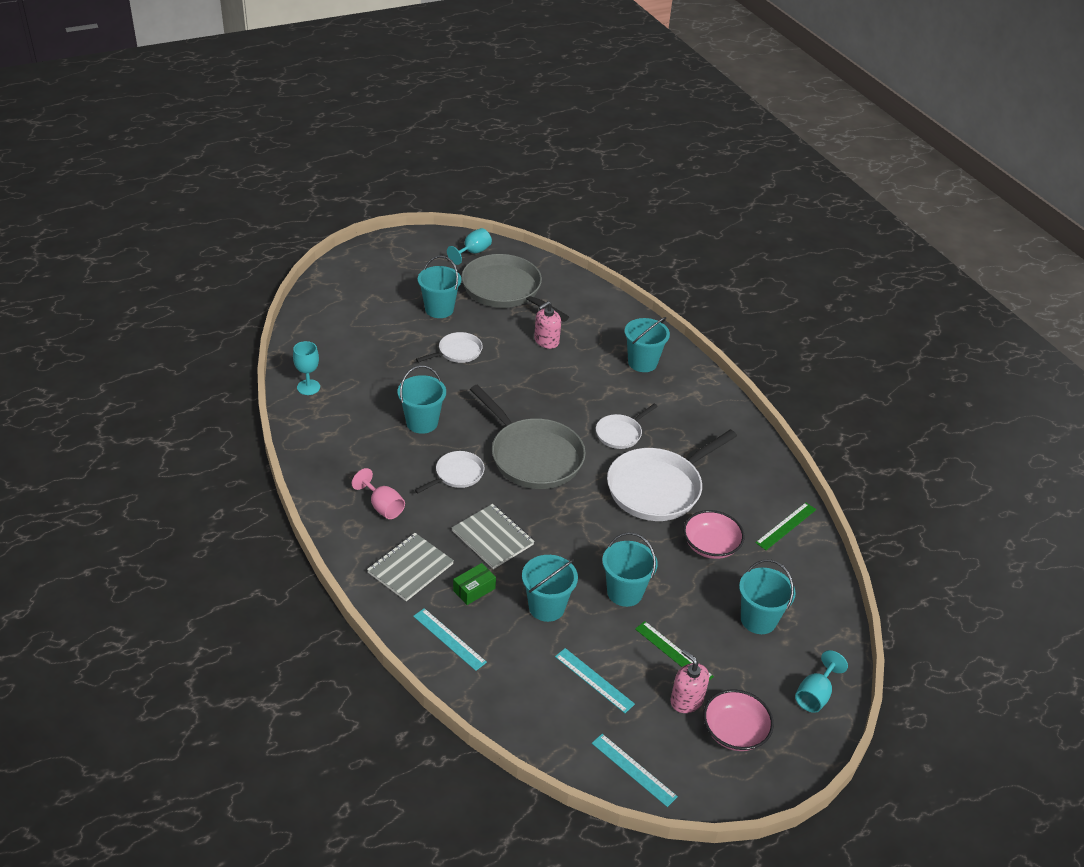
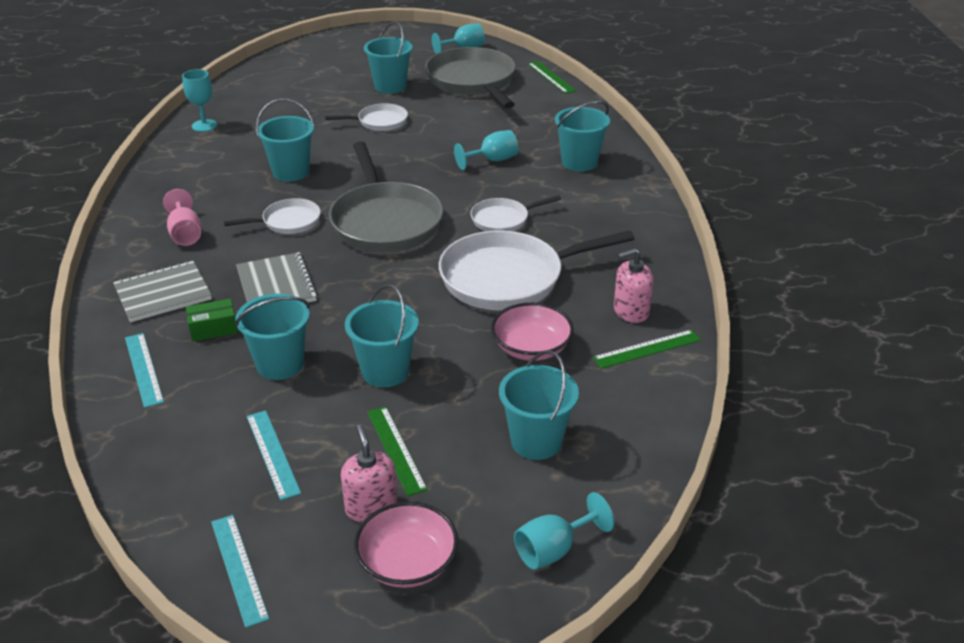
camera: 25 degrees right, 5 degrees down
pink soap dispenser [534,301,561,349] -> pink soap dispenser moved to [614,248,654,323]
none -> turquoise goblet [454,130,518,170]
none -> green ruler [528,61,576,94]

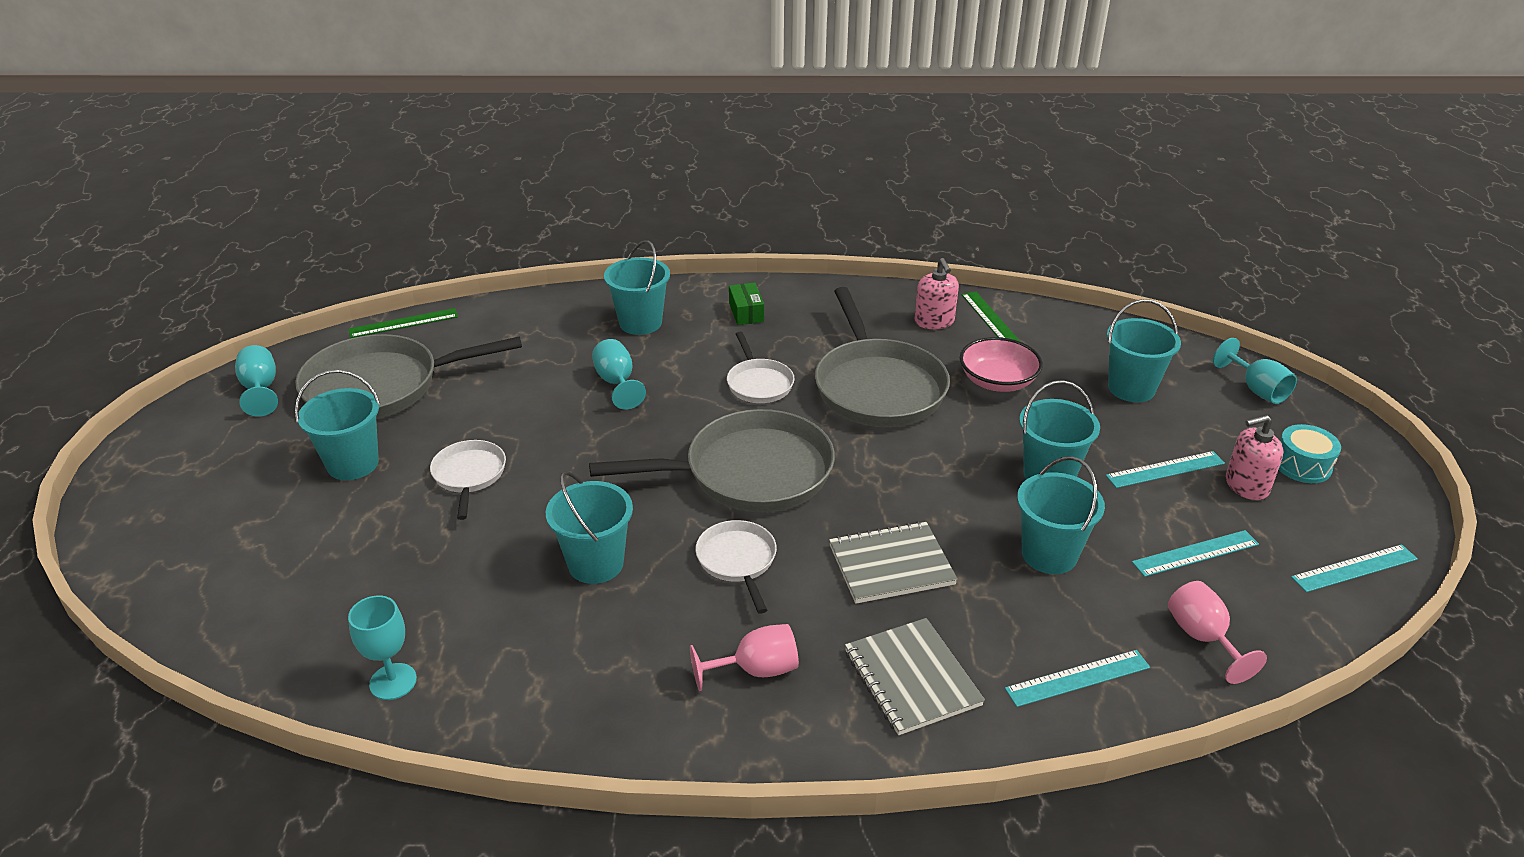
camera: 85 degrees left, 0 degrees up
green box [186,299,238,341] -> green box moved to [729,283,764,325]
pink bowl [354,502,458,588] -> turquoise drum [1278,424,1341,483]
green ruler [367,406,428,496] -> turquoise ruler [1106,451,1225,488]
white pan [439,230,634,310] -> grey pan [815,287,950,427]
none -> pink goblet [1168,581,1267,684]

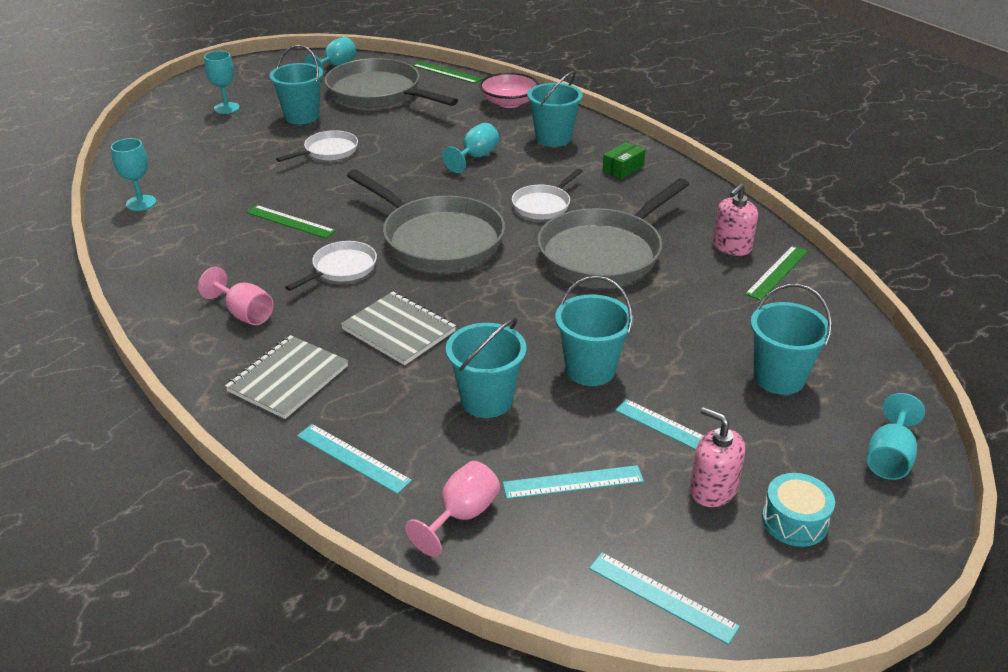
camera: 55 degrees right, 0 degrees up
turquoise bucket [546,471,633,584] -> green ruler [246,205,336,238]
pink bowl [960,337,1043,392] -> pink bowl moved to [480,72,539,108]
turquoise ruler [1132,530,1259,577] -> turquoise ruler turned 45 degrees counterclockwise [503,465,644,499]
none -> turquoise goblet [204,51,240,114]

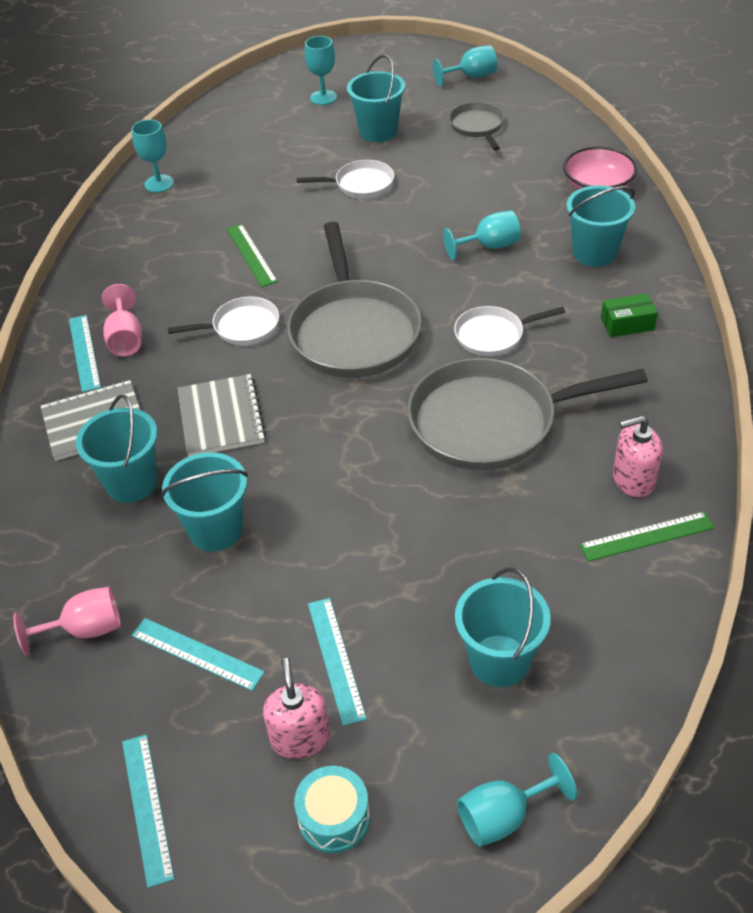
camera: 40 degrees right, 10 degrees up
turquoise ruler [297,424,412,494] -> turquoise ruler moved to [69,315,101,392]
grey pan [325,58,458,108] -> grey pan [449,102,505,150], size x0.51
green ruler [413,61,482,84] -> none
turquoise bucket [555,276,633,386] -> turquoise bucket moved to [76,395,158,503]

